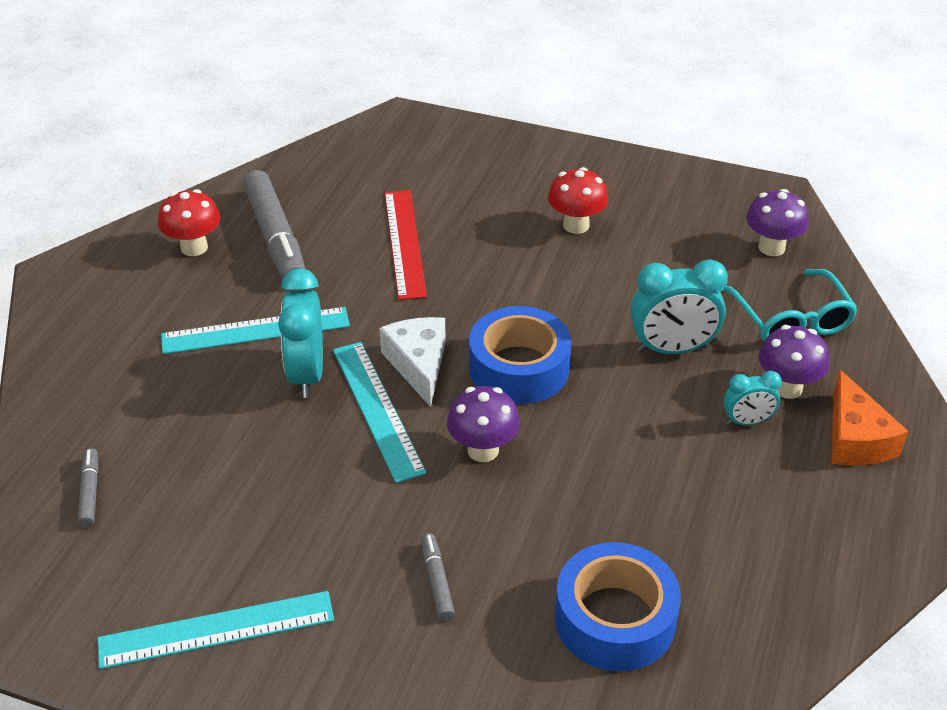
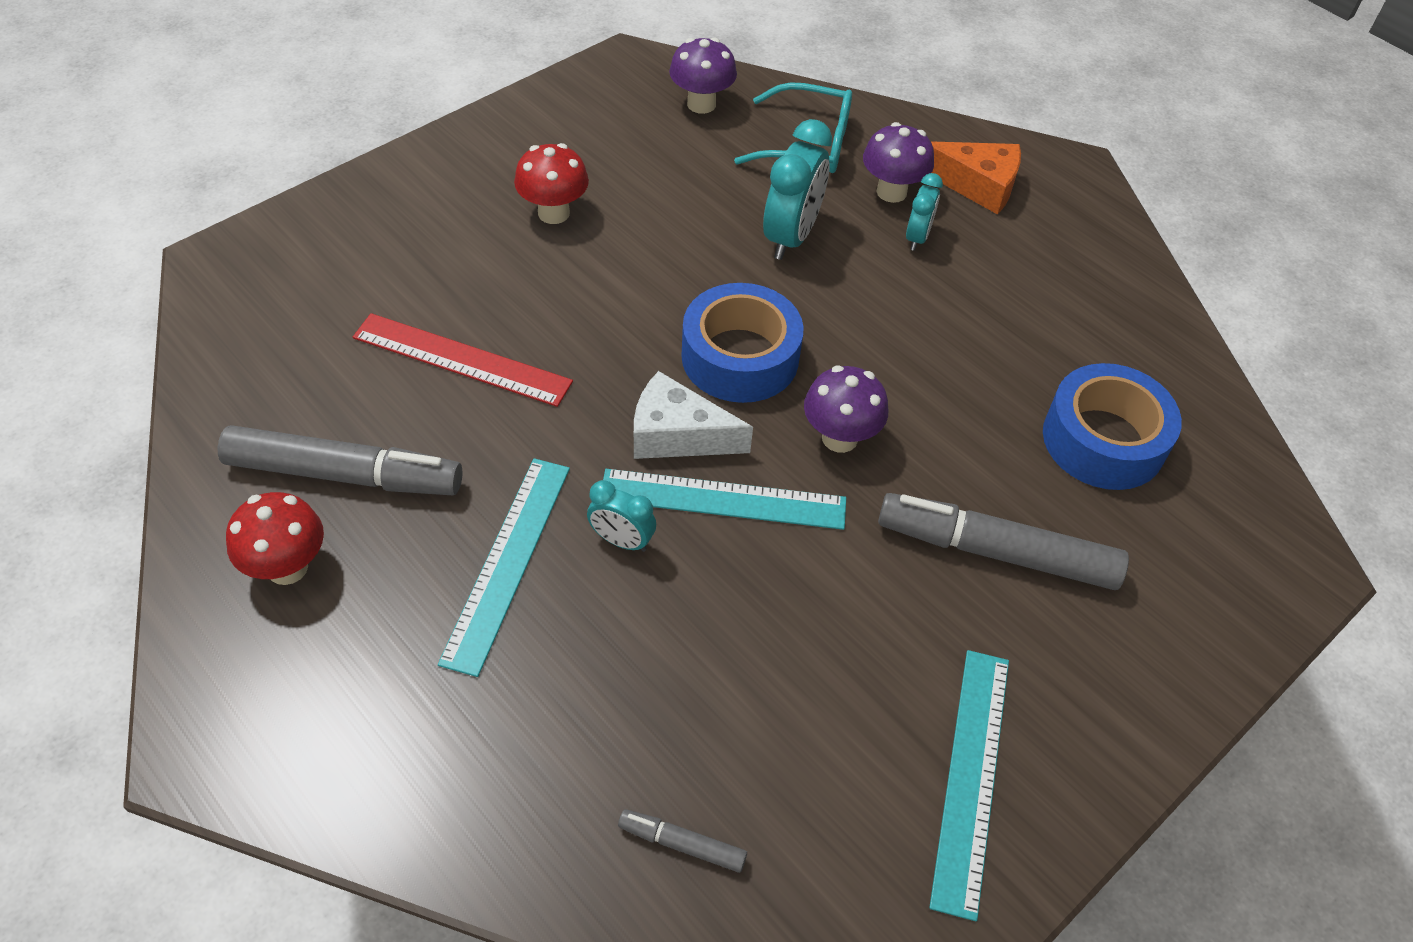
camera: 65 degrees left, 10 degrees up
turquoise clock [278,268,323,398] -> turquoise clock [587,480,656,552], size x0.57
grey marker [421,533,455,621] -> grey marker [878,493,1129,590], size x2.18

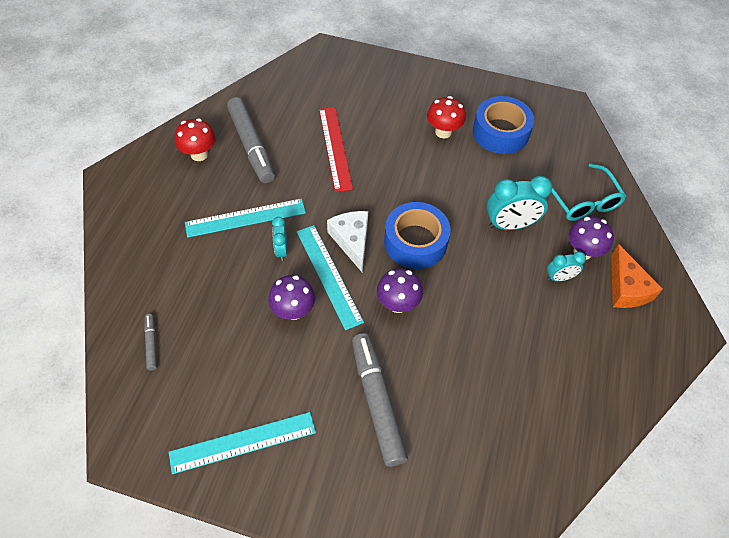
camera: 60 degrees right, 5 degrees up
purple mushroom [669,37,737,114] -> purple mushroom moved to [268,275,315,320]
blue tape [1043,363,1182,490] -> blue tape moved to [473,96,534,154]

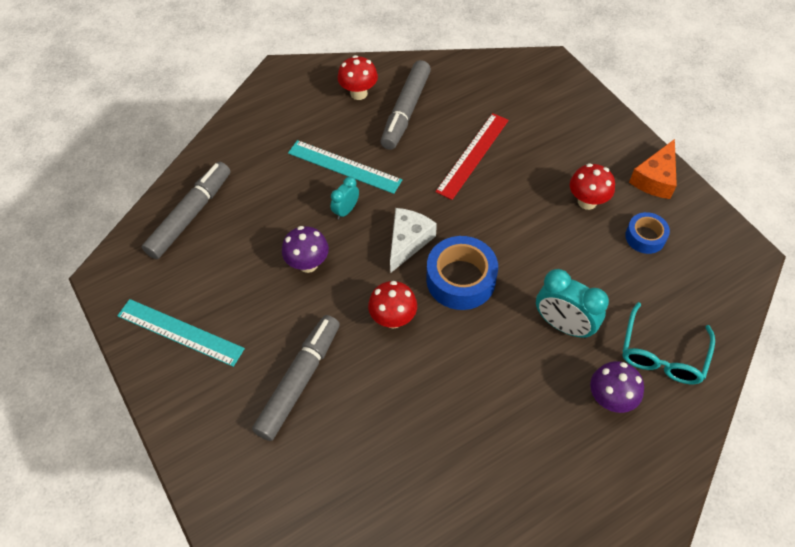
camera: 45 degrees right, 0 degrees up
grey marker [144,314,157,370] -> grey marker [142,162,231,259], size x2.18
turquoise ruler [297,225,364,330] -> none
purple mushroom [377,268,423,313] -> red mushroom [368,281,417,328]
blue tape [473,96,534,154] -> blue tape [625,212,670,254], size x0.59
turquoise clock [547,252,586,281] -> none
orange cheese [611,244,663,308] -> orange cheese moved to [629,139,677,199]

